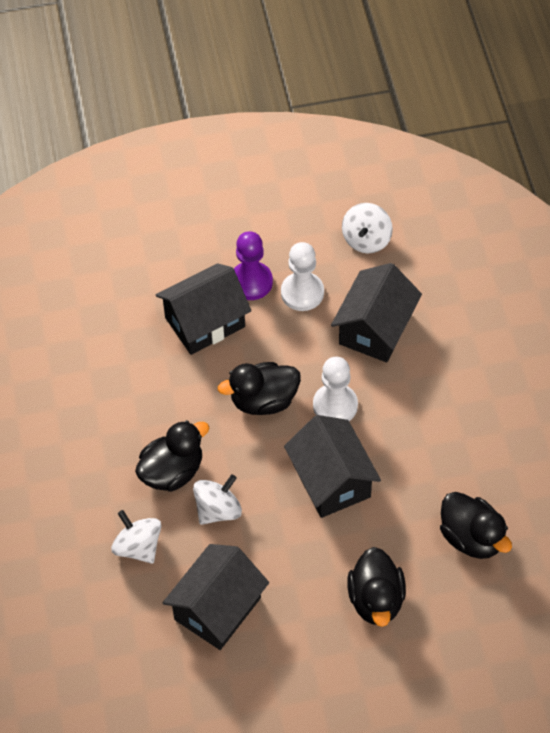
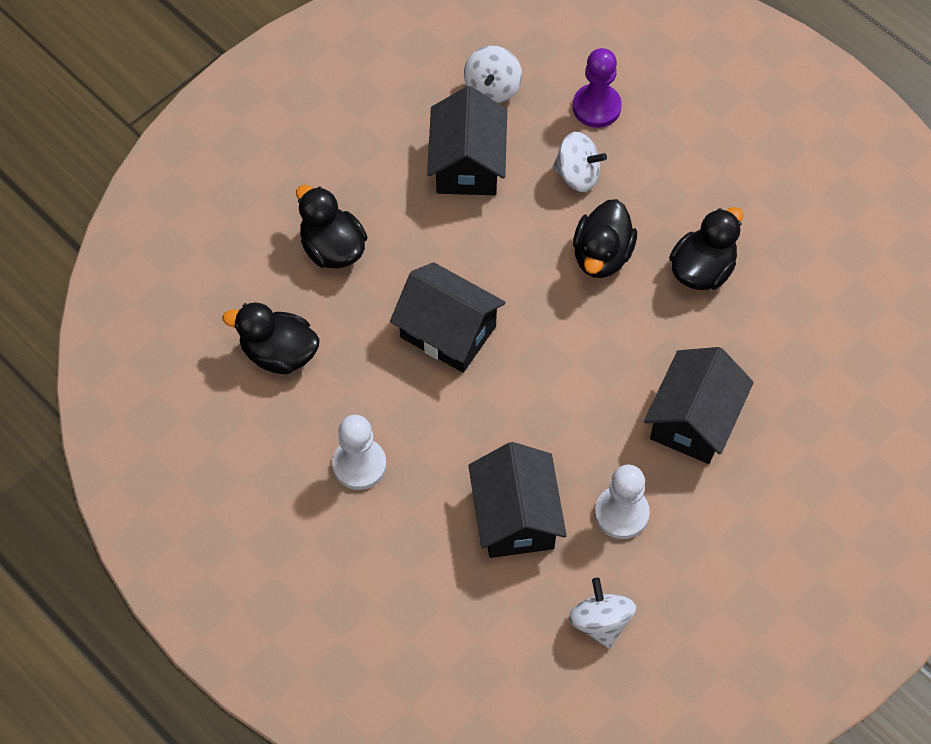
camera: 145 degrees right, 5 degrees up
white spinning top [193,474,242,525] -> white spinning top moved to [464,46,522,103]
black duck [218,362,301,415] -> black duck moved to [669,207,743,290]
purple pawn [234,231,273,300] -> purple pawn moved to [573,48,622,128]
white pawn [313,357,358,421] -> white pawn moved to [332,415,386,490]

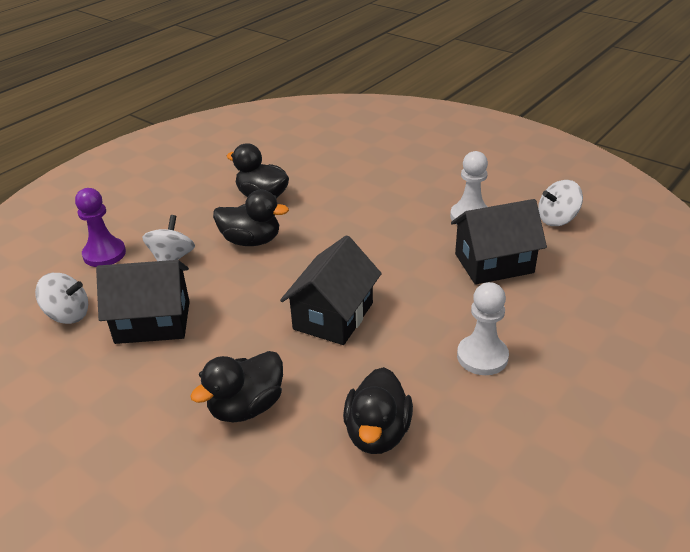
camera: 95 degrees left, 25 degrees down
black house [644,347,754,464] -> none

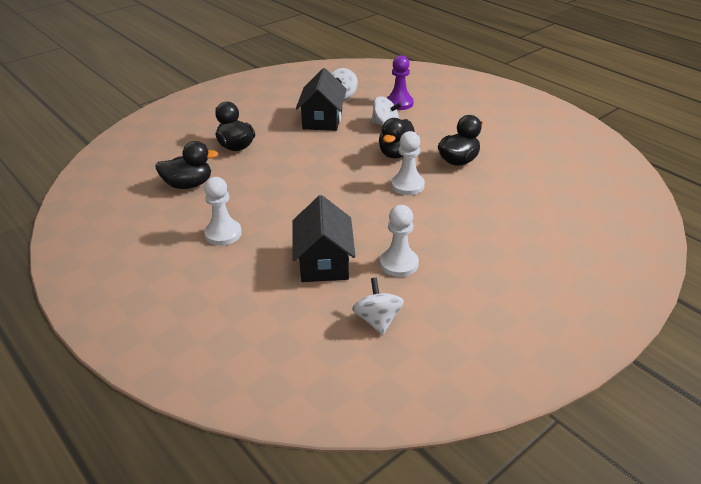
camera: 100 degrees right, 0 degrees up
black house [280,235,382,345] -> none
black duck [343,367,413,454] -> black duck turned 150 degrees clockwise [155,141,219,189]
none -> white pawn [391,131,425,195]

